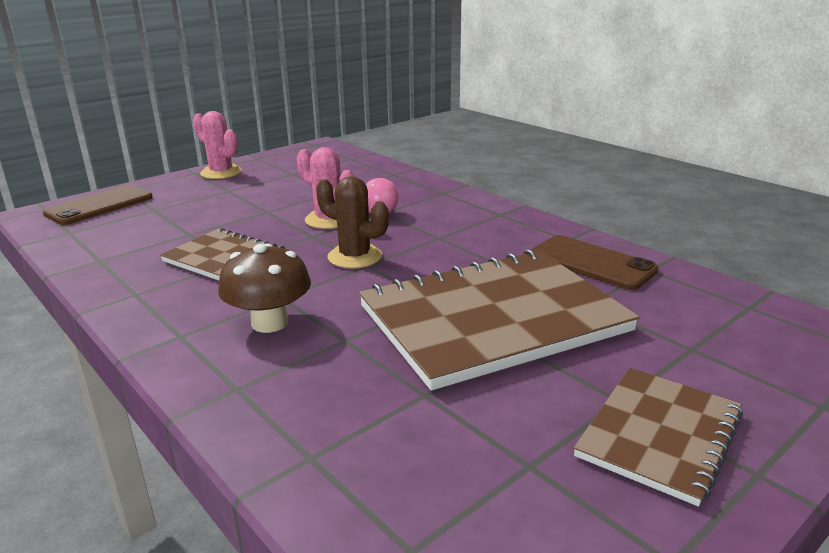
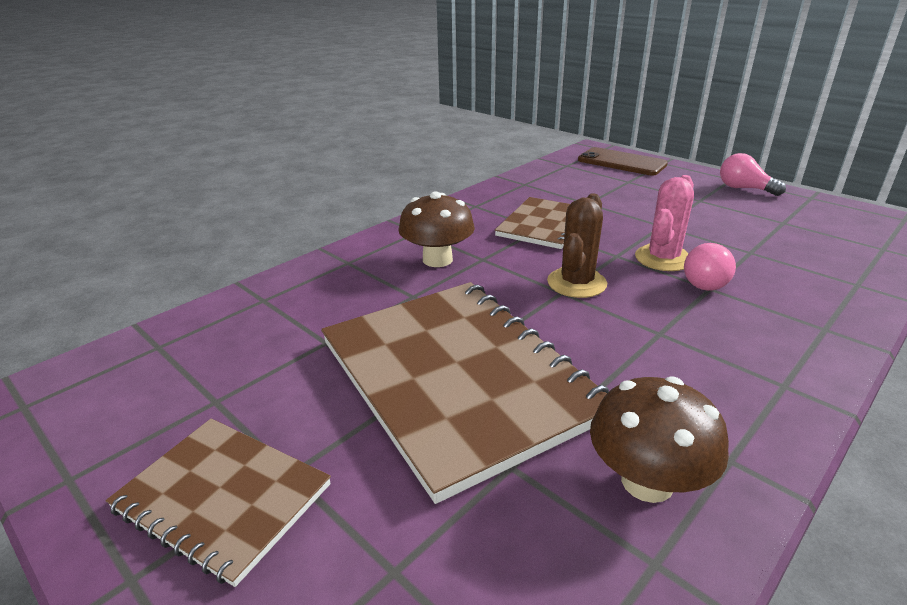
camera: 85 degrees right, 5 degrees up
pink cactus [193,111,242,179] -> pink light bulb [720,153,786,196]
brown phone [531,235,659,290] -> brown mushroom [590,377,729,503]

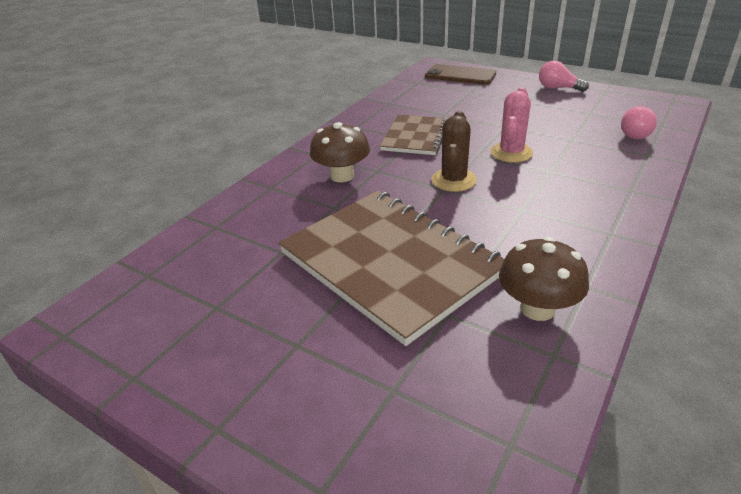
camera: 10 degrees left, 5 degrees up
brown notebook [106,418,331,587] -> none
pink light bulb [684,243,736,291] -> pink light bulb moved to [621,106,657,139]

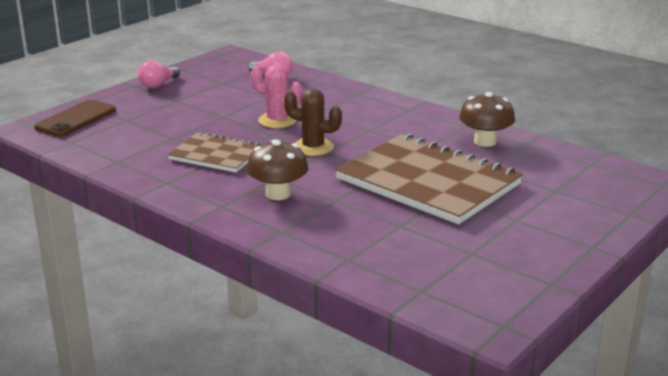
camera: 85 degrees left, 10 degrees down
brown notebook [278,191,504,346] -> brown notebook turned 75 degrees clockwise [335,134,523,225]

